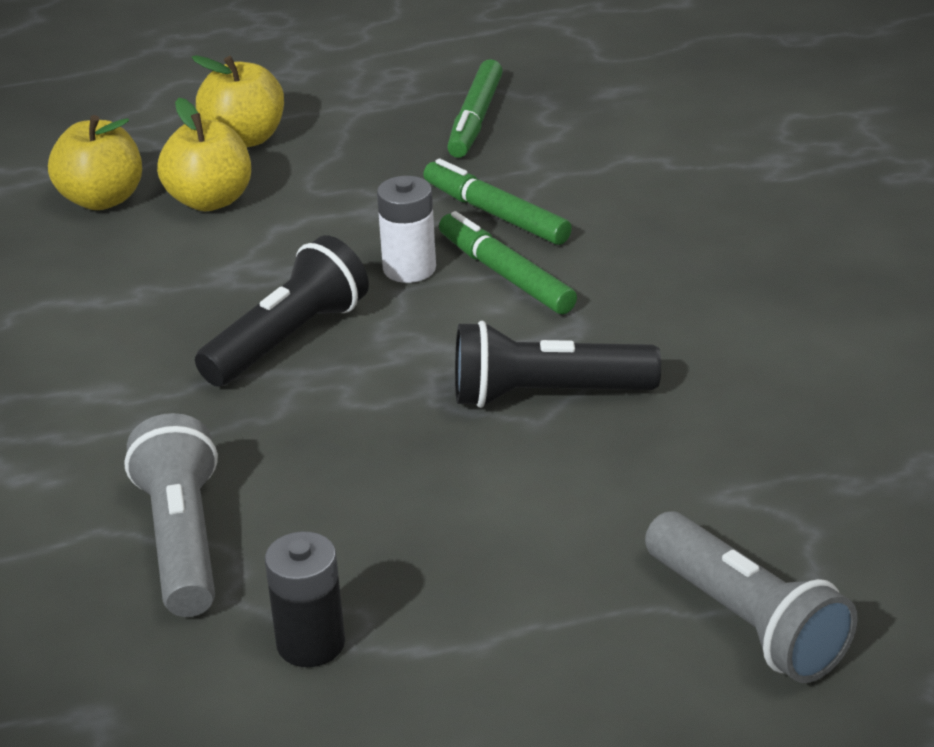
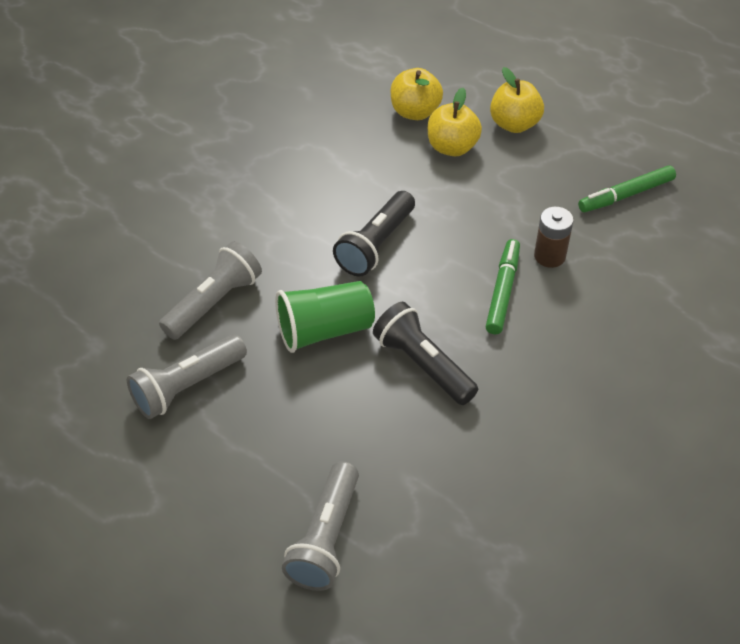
camera: 50 degrees right, 15 degrees up
black flashlight [195,235,369,387] -> black flashlight turned 120 degrees clockwise [333,191,415,277]
black battery [265,531,345,667] -> grey flashlight [127,334,247,419]
white battery [377,176,436,283] -> none
green marker [423,159,572,245] -> brown battery [534,207,573,268]
none -> green cup [275,281,375,353]

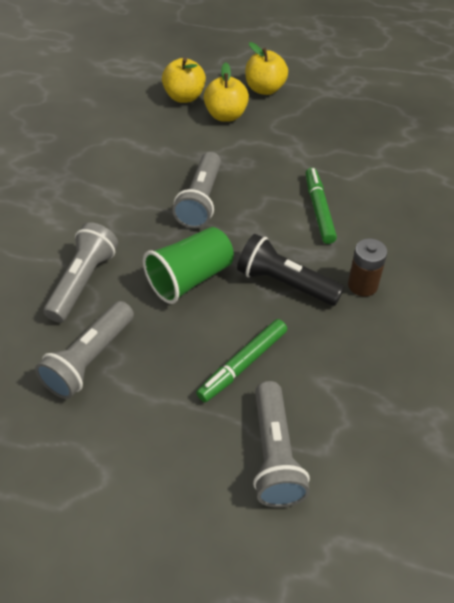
camera: 20 degrees left, 0 degrees up
black flashlight [333,191,415,277] -> grey flashlight [172,152,221,229]
brown battery [534,207,573,268] -> brown battery moved to [348,238,387,296]
green marker [578,165,676,212] -> green marker moved to [196,319,287,402]

